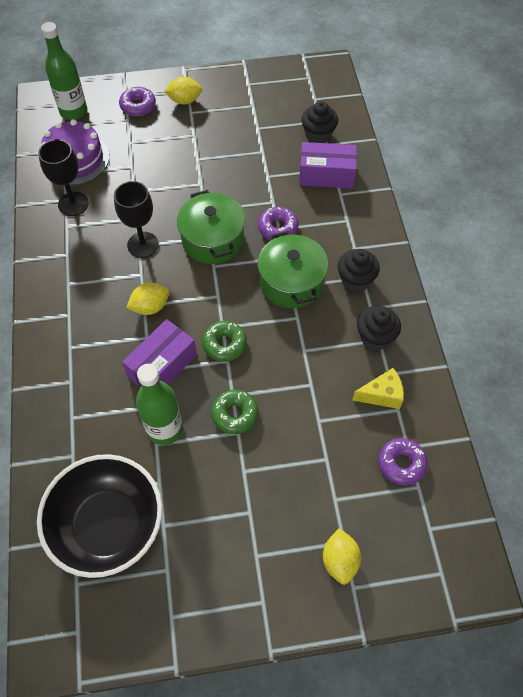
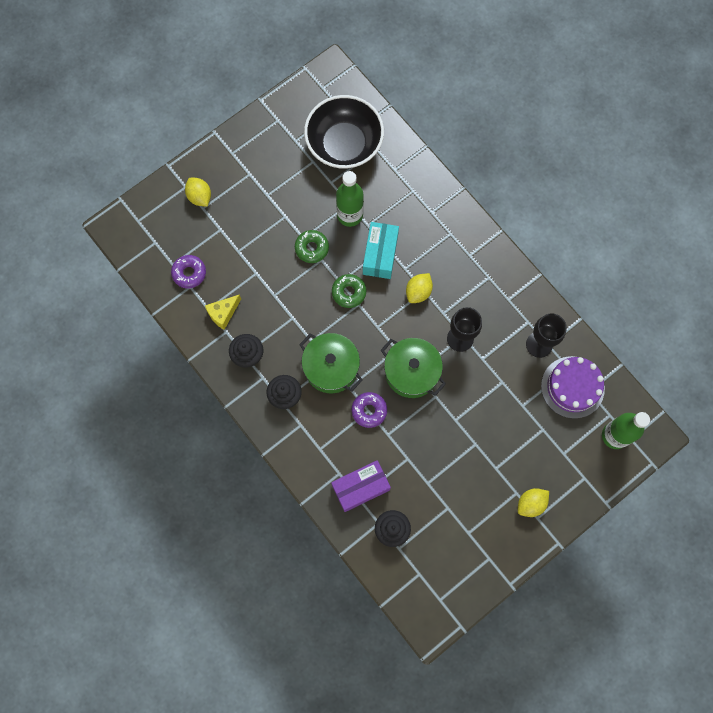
camera: 150 degrees right, 15 degrees up
purple donut [119,87,156,116] -> none
purple box [122,319,197,388] -> turquoise box [363,222,399,279]

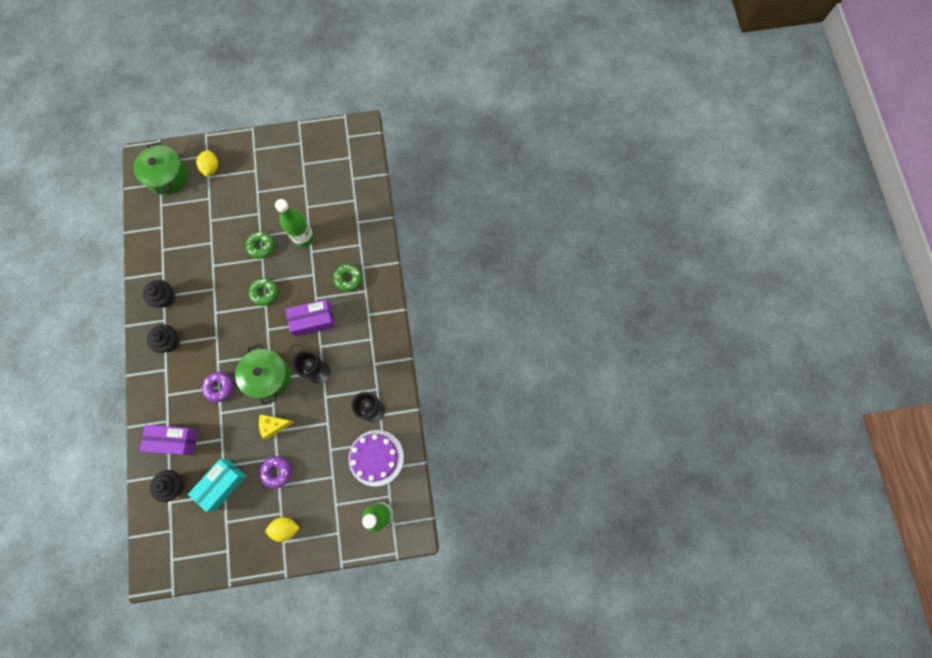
camera: 30 degrees right, 0 degrees up
purple donut [171,255,206,288] -> purple donut moved to [260,456,292,488]
yellow cheese [205,294,241,330] -> yellow cheese moved to [259,414,294,439]
green pot [299,333,363,394] -> green pot moved to [133,142,188,195]
black bowl [304,95,384,169] -> none
turquoise box [363,222,399,279] -> turquoise box moved to [188,459,246,512]
yellow lemon [406,273,433,303] -> purple box [285,299,335,337]
none -> green donut [333,264,362,292]

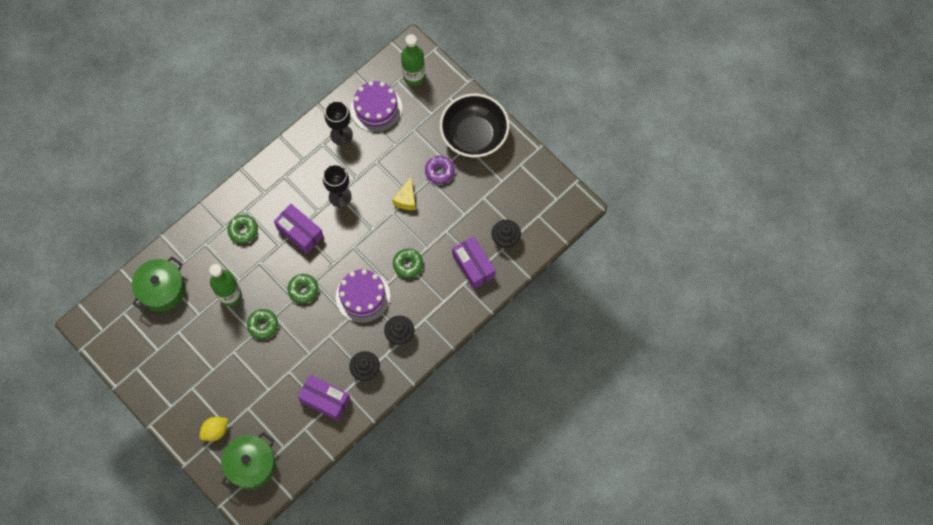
camera: 125 degrees left, 5 degrees down
turquoise box [188,459,246,512] -> none
purple donut [202,372,233,402] -> green donut [393,249,423,278]
green pot [235,343,291,405] -> green pot moved to [132,257,185,312]
yellow cheese [259,414,294,439] -> yellow cheese turned 60 degrees clockwise [392,177,416,210]
yellow lemon [266,517,300,542] -> black bowl [440,94,509,158]
none -> purple box [298,374,350,421]
none -> purple cake [336,269,390,323]

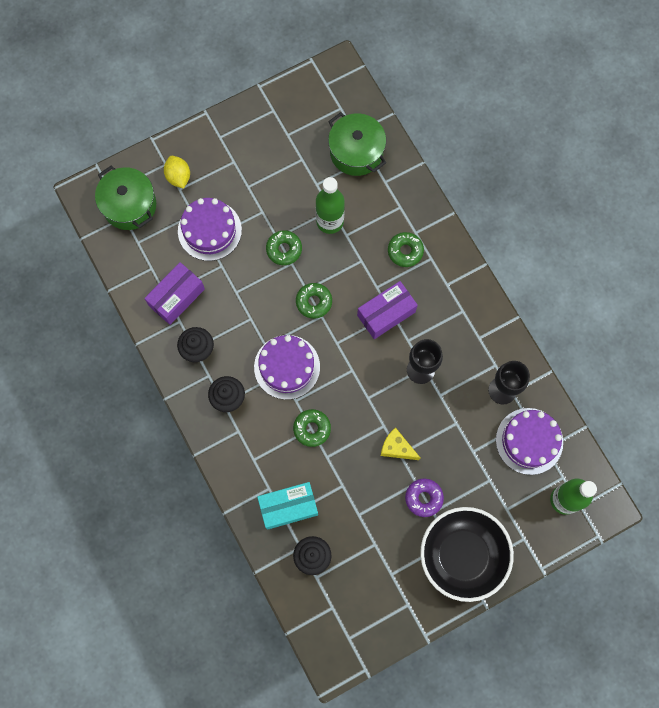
camera: 105 degrees right, 5 degrees up
purple box [452,236,496,289] -> turquoise box [257,482,318,530]
none -> purple cake [178,198,242,261]

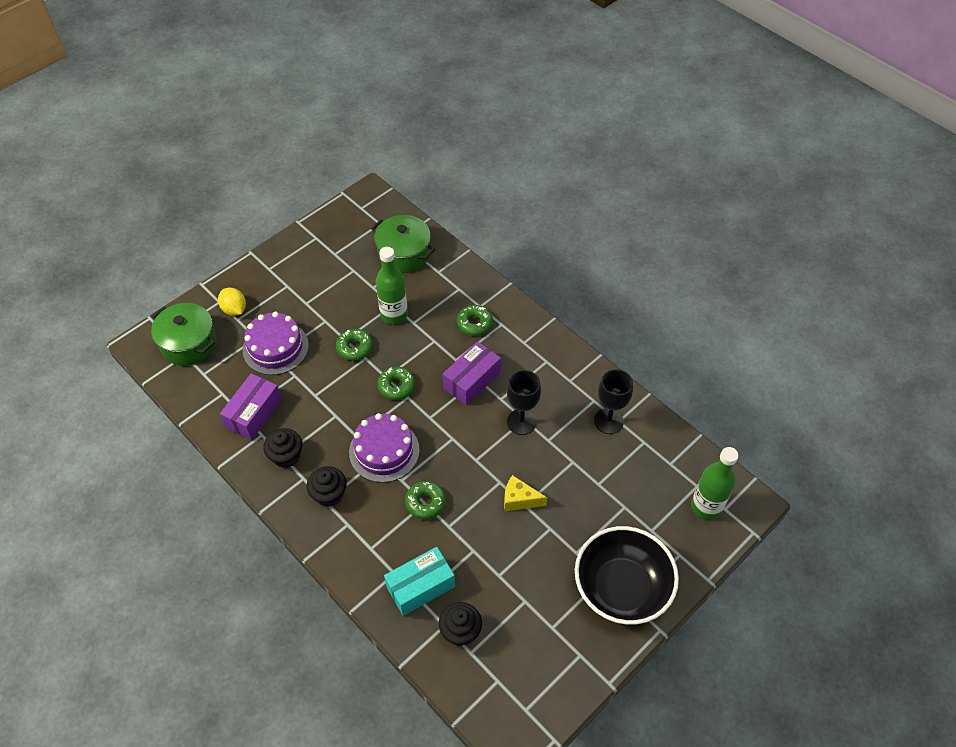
camera: 15 degrees left, 20 degrees down
purple donut [405,479,444,517] -> none
purple cake [496,408,563,475] -> none

